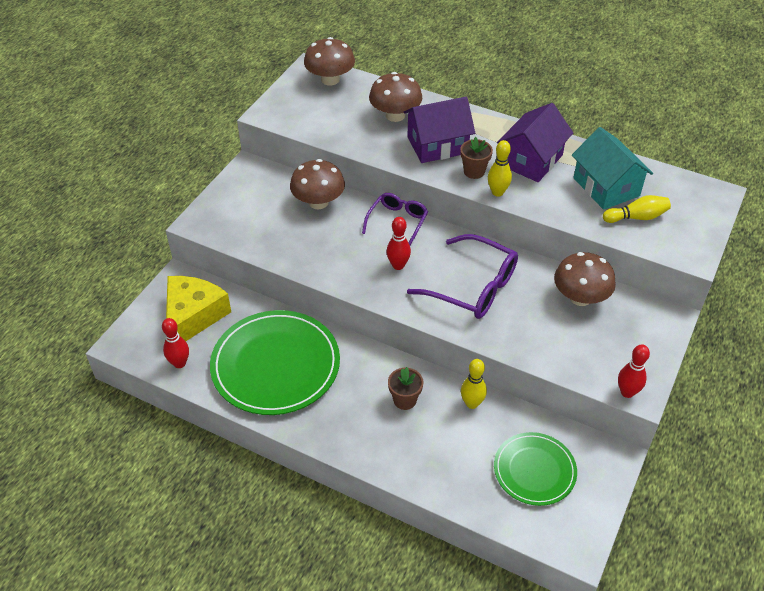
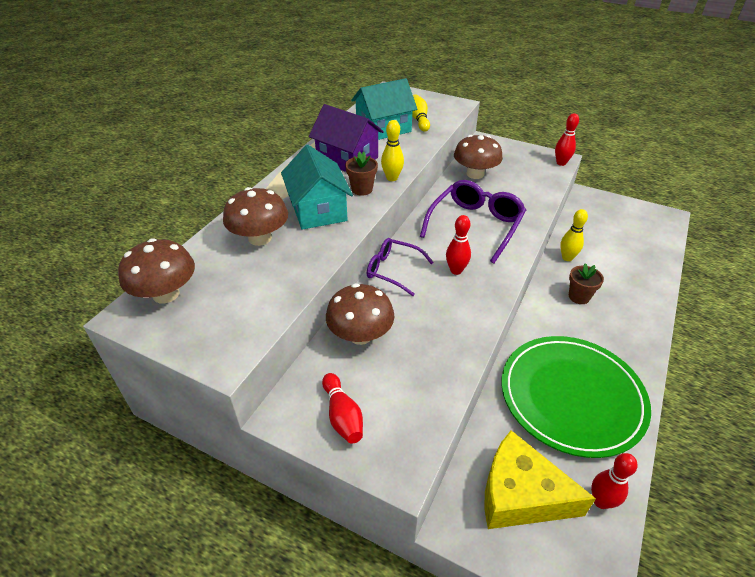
camera: 90 degrees left, 5 degrees down
purple house [404,97,475,163] -> turquoise house [281,145,353,230]
green plate [494,432,577,506] -> none
none -> red bowling pin [322,373,363,444]

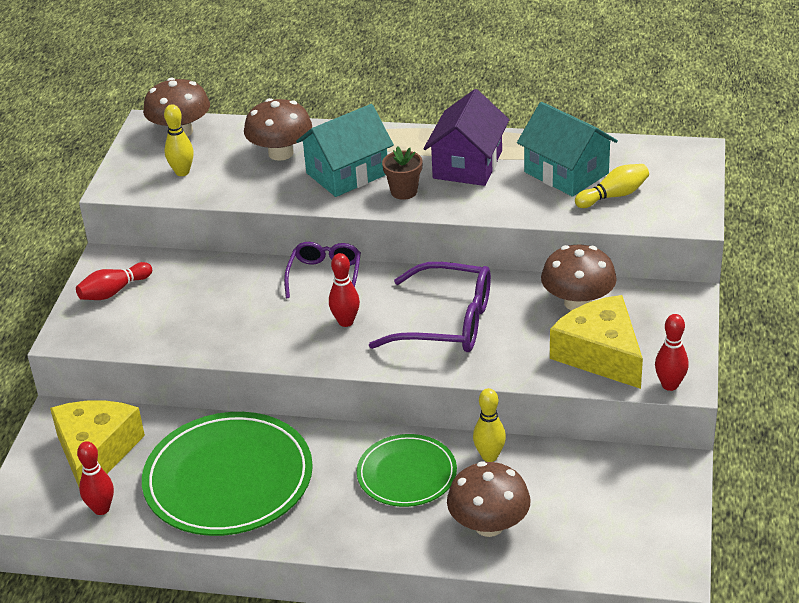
camera: 75 degrees right, 5 degrees down
brown mushroom [326,283,394,345] -> brown mushroom moved to [447,461,530,537]
yellow bowling pin [381,120,404,181] -> yellow bowling pin moved to [164,104,194,176]
brown flower pot [569,263,604,304] -> green plate [357,434,457,507]
none -> yellow cheese [550,295,643,389]

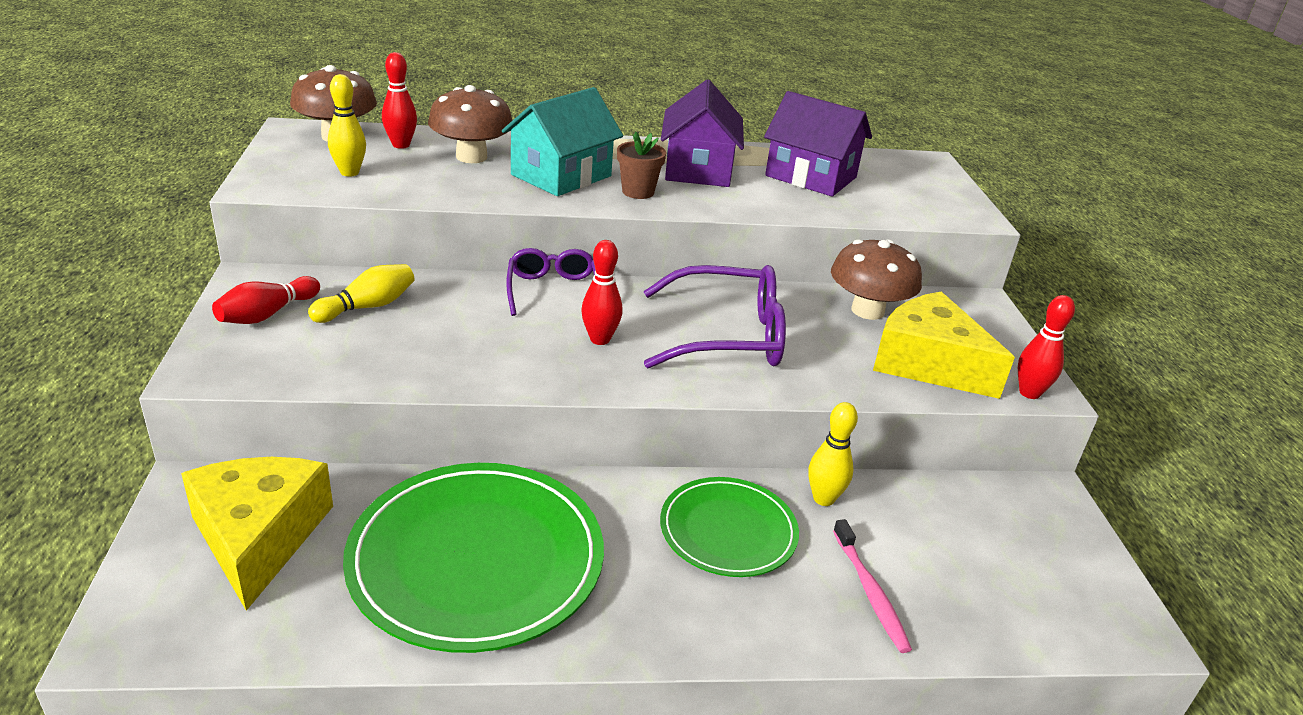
camera: 20 degrees left, 5 degrees down
red bowling pin [77,441,114,515] -> red bowling pin moved to [382,52,417,149]
brown mushroom [447,461,530,537] -> pink toothbrush [833,519,912,653]
turquoise house [517,102,618,197] -> purple house [764,91,872,197]
yellow bowling pin [575,164,649,208] -> yellow bowling pin moved to [308,264,415,323]

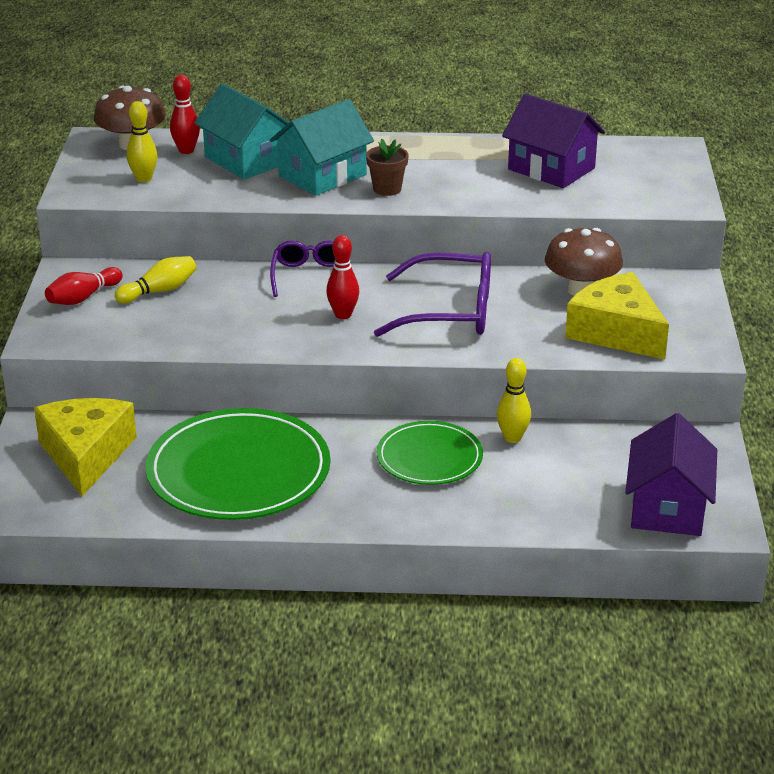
camera: 10 degrees right, 0 degrees up
brown mushroom [428,85,513,163] -> turquoise house [194,84,289,179]
purple house [661,80,744,187] -> purple house moved to [625,413,717,536]
pink toothbrush [833,519,912,653] -> none
red bowling pin [1018,295,1075,399] -> none

